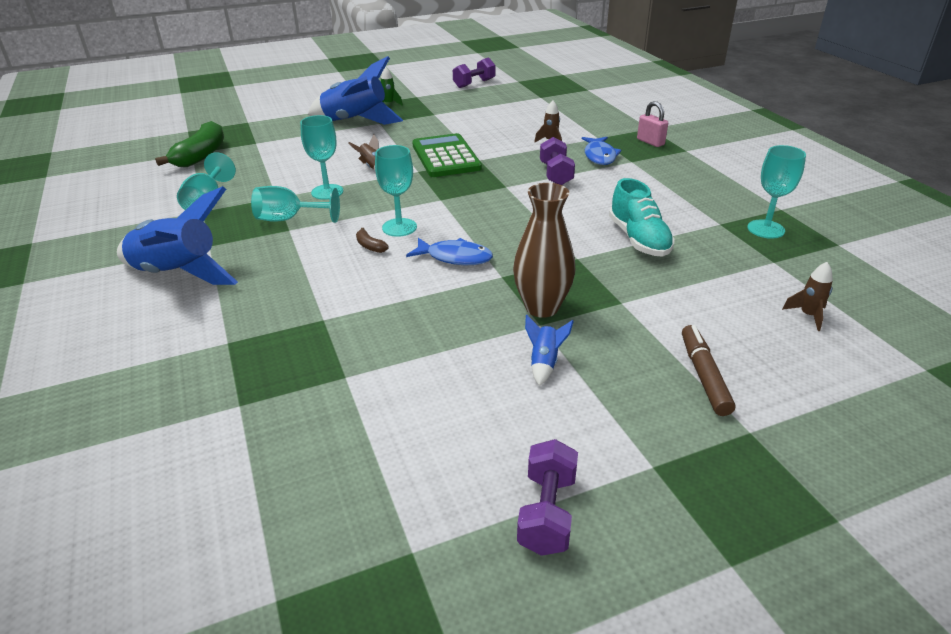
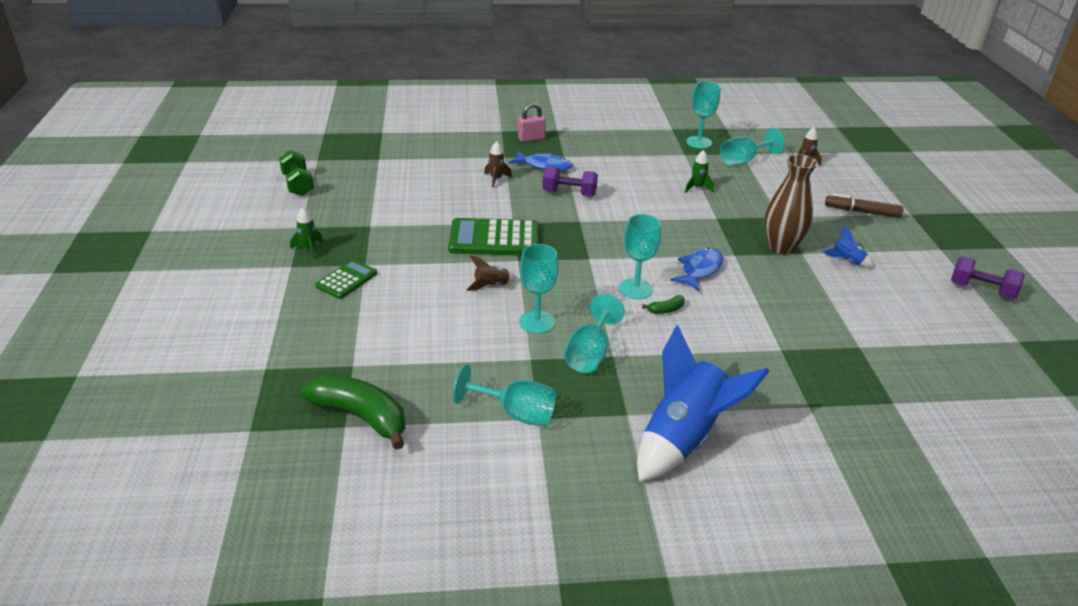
camera: 75 degrees left, 0 degrees up
blue rocket [308,56,403,125] -> green calculator [315,259,377,299]
brown banana [356,228,388,253] -> green banana [642,295,685,314]
purple dumbbell [453,57,496,88] -> green dumbbell [279,150,314,196]
turquoise shoe [609,178,675,257] -> green rocket [685,150,714,193]
none -> turquoise goblet [720,128,785,166]

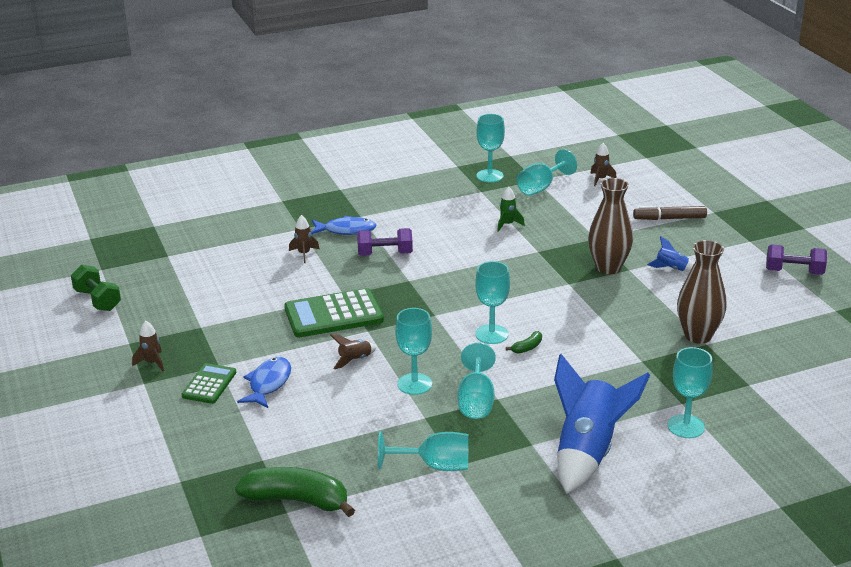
camera: 15 degrees left, 5 degrees down
green rocket [290,207,323,259] -> brown rocket [132,321,164,371]
pink padlock [518,103,546,142] -> none
blue fish [670,247,723,291] -> blue fish moved to [237,357,291,408]
none -> turquoise goblet [668,347,713,438]
none -> brown vase [677,240,726,344]

